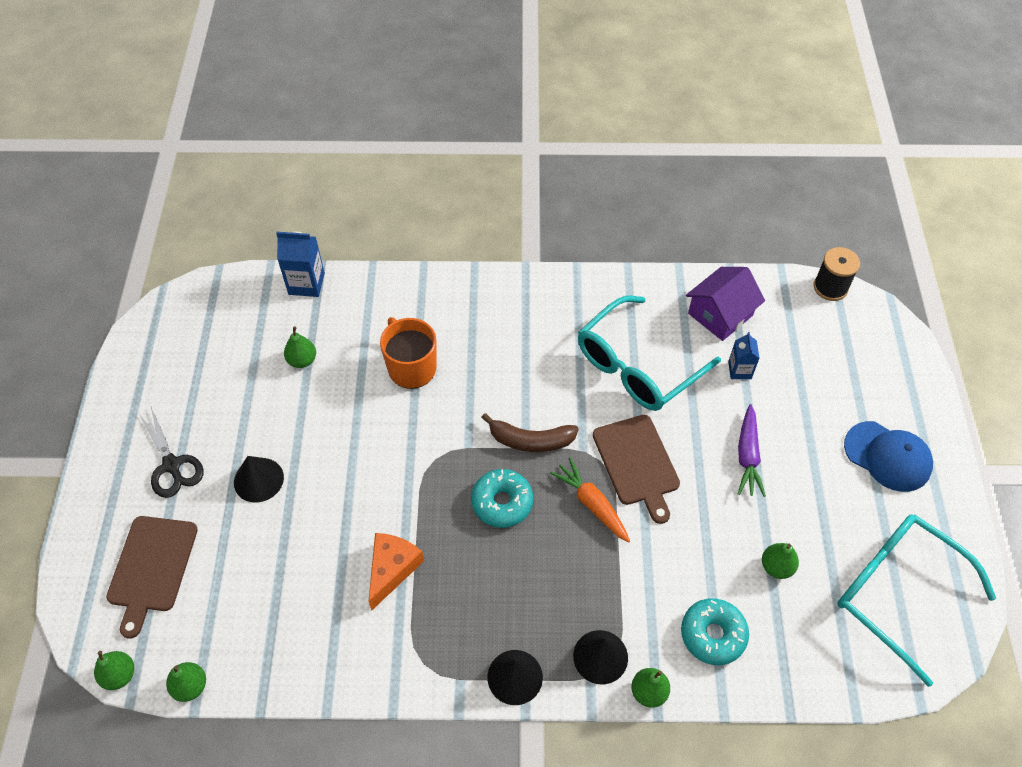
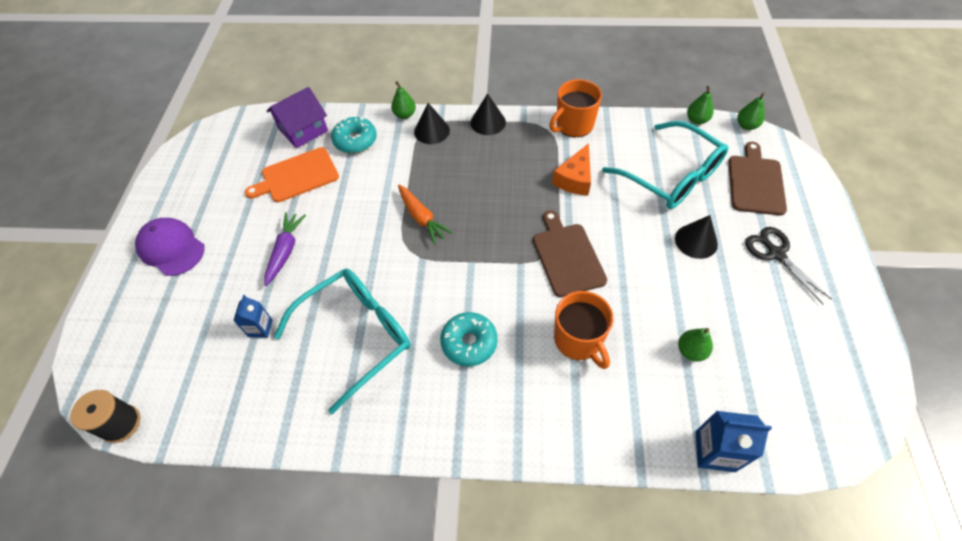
camera: 175 degrees left, 0 degrees up
turquoise donut [471,469,533,528] -> turquoise donut moved to [440,312,498,367]
brown banana [481,413,579,452] -> none
brown cutting board [593,415,680,524] -> brown cutting board moved to [533,210,607,297]
purple house [686,267,765,341] -> purple house moved to [267,87,328,148]
green pear [762,543,799,579] -> orange cutting board [245,147,339,202]
turquoise glasses [837,515,996,687] -> turquoise glasses moved to [602,121,728,209]
blue cap [844,421,933,492] -> purple cap [135,218,205,276]
none -> orange mug [549,79,602,137]

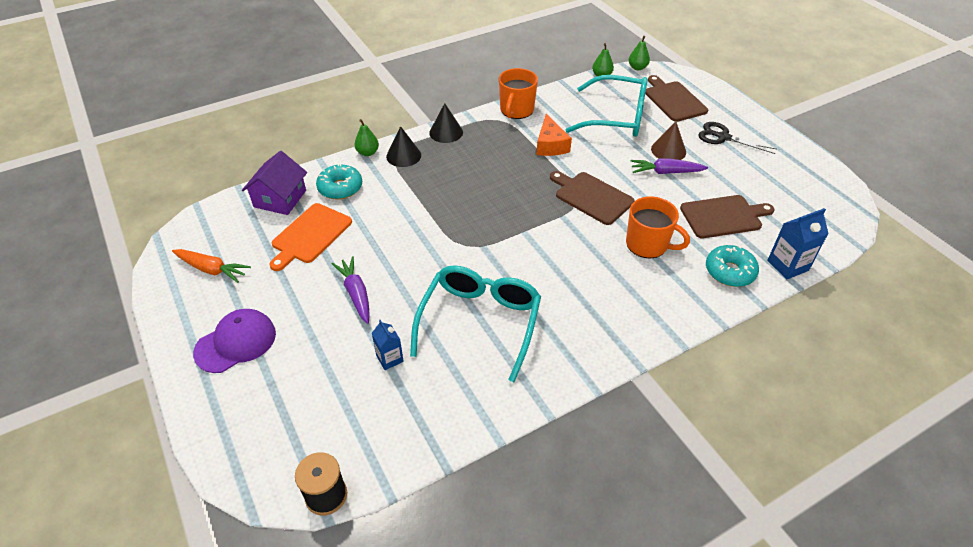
camera: 35 degrees left, 10 degrees down
purple cap [135,218,205,276] -> purple cap turned 135 degrees clockwise [193,309,276,373]
orange carrot [398,185,453,245] -> orange carrot moved to [172,249,251,283]
turquoise donut [440,312,498,367] -> turquoise donut moved to [706,245,759,287]
black cone [675,215,718,259] -> brown cone [651,121,686,160]
green pear [678,328,713,362] -> brown cutting board [680,195,775,238]
none -> purple carrot [631,159,708,174]

